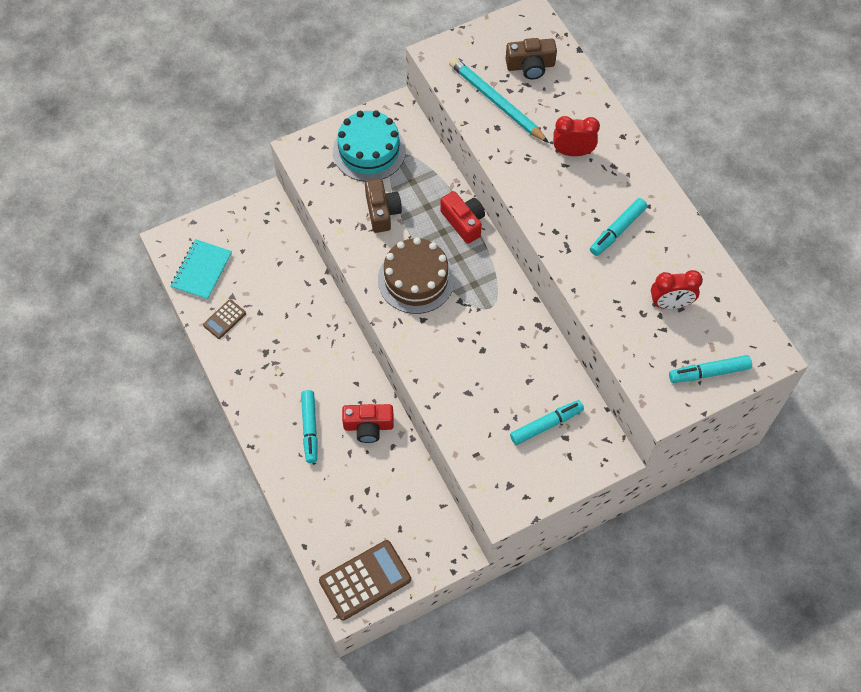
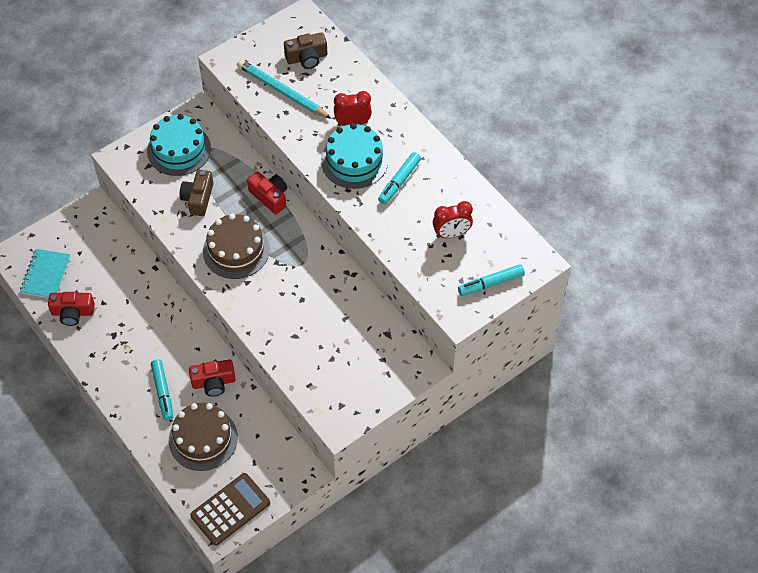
camera: 10 degrees left, 5 degrees down
brown calculator [203,299,246,339] -> red camera [48,292,95,326]
brown camera [365,179,402,233] -> brown camera turned 150 degrees counterclockwise [180,170,213,216]
turquoise marker [510,400,584,445] -> none
none -> brown cake [169,403,238,471]
none -> turquoise cake [321,123,388,189]

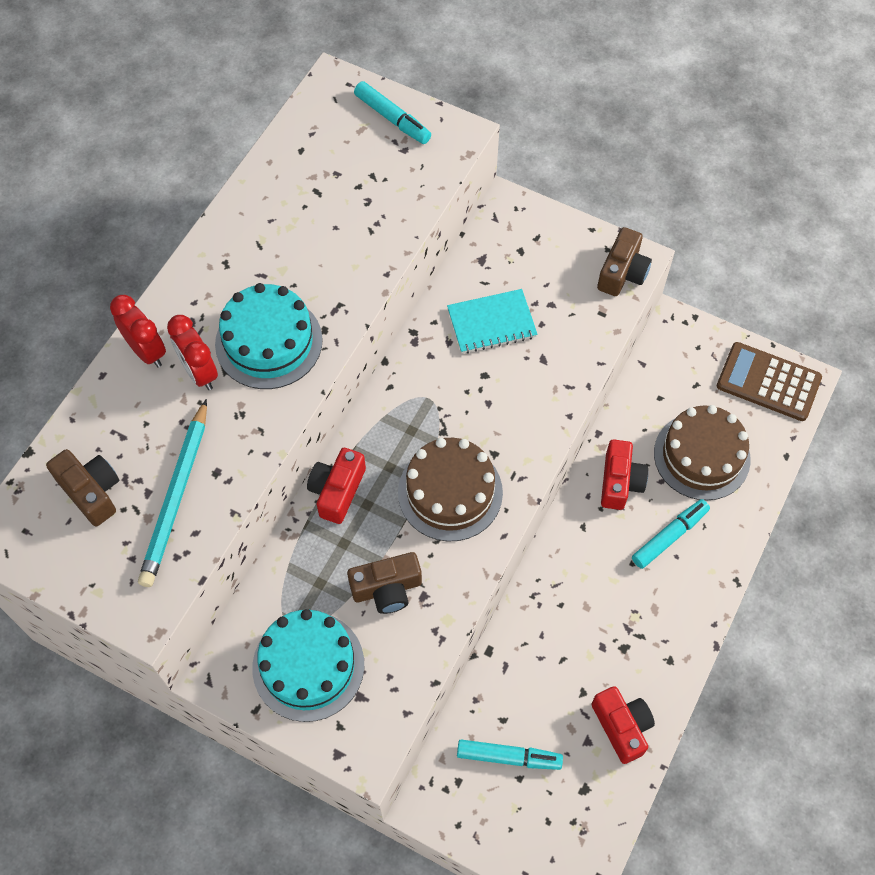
camera: 115 degrees left, 5 degrees up
turquoise notebook [20,249,71,298] -> turquoise notebook moved to [447,289,538,354]
red camera [189,359,236,397] -> red camera turned 45 degrees clockwise [601,440,648,510]
turquoise marker [378,152,421,205] -> turquoise marker moved to [457,740,563,770]
red clock [433,201,473,238] -> red clock moved to [110,295,166,367]
none -> brown camera [597,227,652,296]

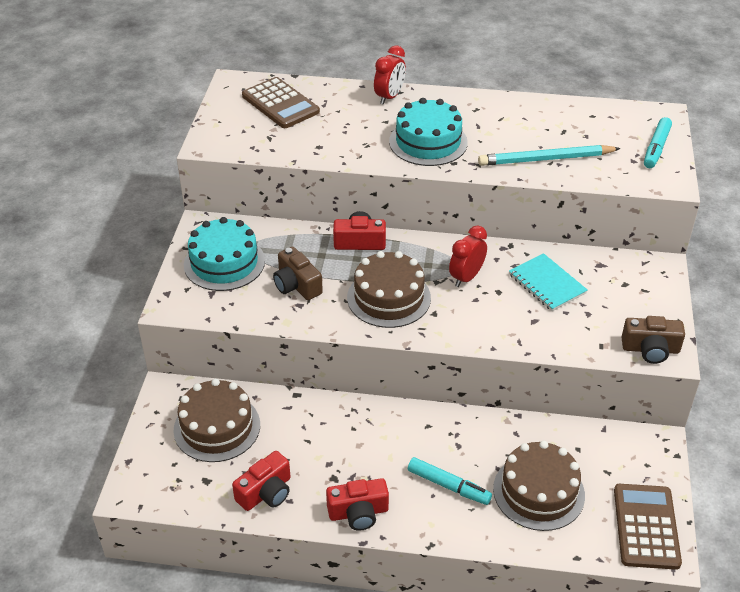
camera: 70 degrees right, 20 degrees down
brown camera [46,449,119,526] -> brown calculator [242,77,320,128]
turquoise pencil [138,399,207,587] -> turquoise pencil moved to [478,145,621,166]
red clock [167,315,218,390] -> red clock moved to [449,226,487,287]
turquoise marker [457,740,563,770] -> brown cake [174,379,260,462]
red camera [601,440,648,510] -> red camera moved to [326,478,389,531]

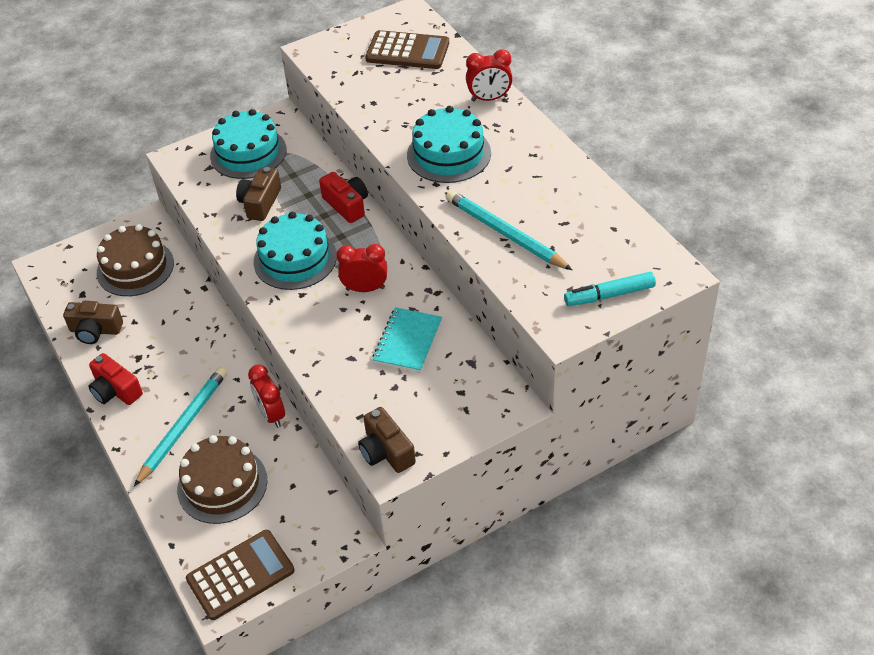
camera: 55 degrees right, 5 degrees up
red camera [232,451,290,511] -> brown camera [63,301,123,344]
brown calculator [242,77,320,128] -> brown calculator turned 90 degrees counterclockwise [365,30,449,69]
brown cake [347,251,431,328] -> turquoise cake [254,212,337,290]
turquoise marker [408,457,492,505] -> turquoise pencil [134,367,227,487]
none -> red clock [248,365,285,428]

